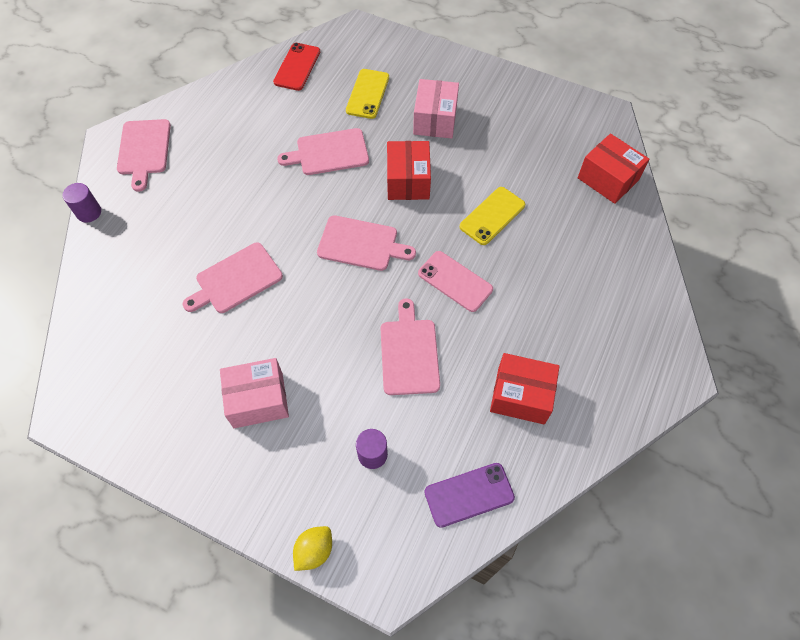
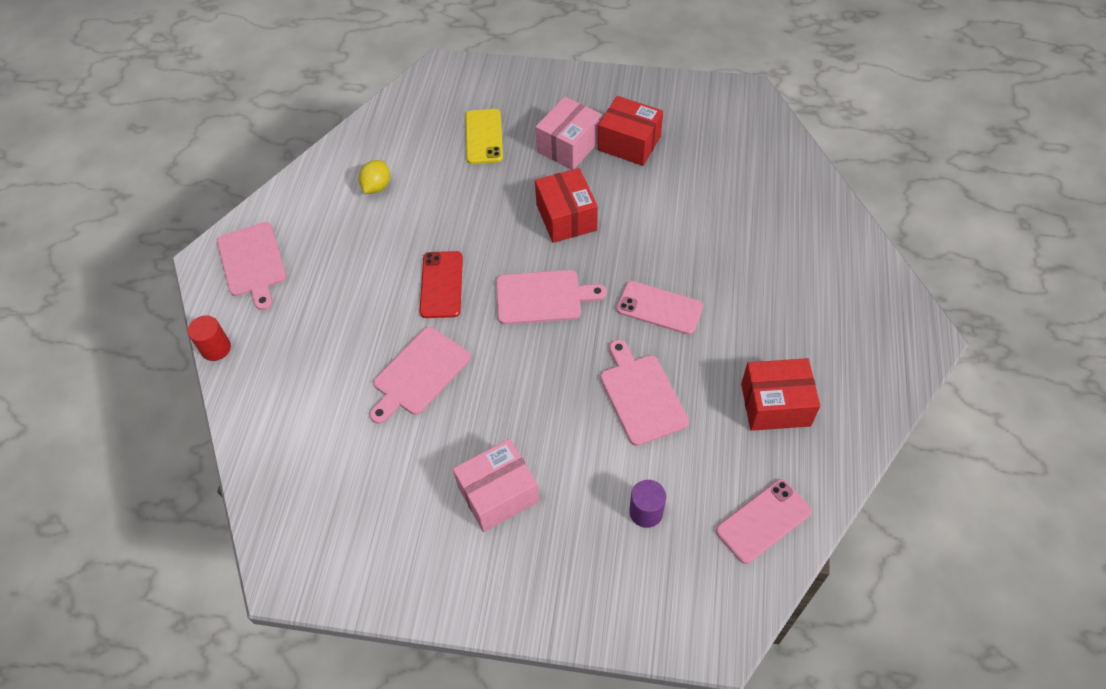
camera: 15 degrees left, 5 degrees down
purple cylinder [63,183,101,223] -> red cylinder [188,315,231,361]
red phone [273,43,320,91] -> red phone moved to [419,251,463,318]
pink cutting board [277,128,369,175] -> none
yellow lemon [293,526,332,571] -> yellow lemon moved to [359,160,390,194]
pink box [413,79,459,139] -> pink box turned 45 degrees clockwise [536,97,602,170]
purple phone [424,463,515,528] -> pink phone [716,479,812,564]
yellow phone [460,187,525,245] -> none
red box [578,133,649,204] -> red box moved to [598,96,663,166]

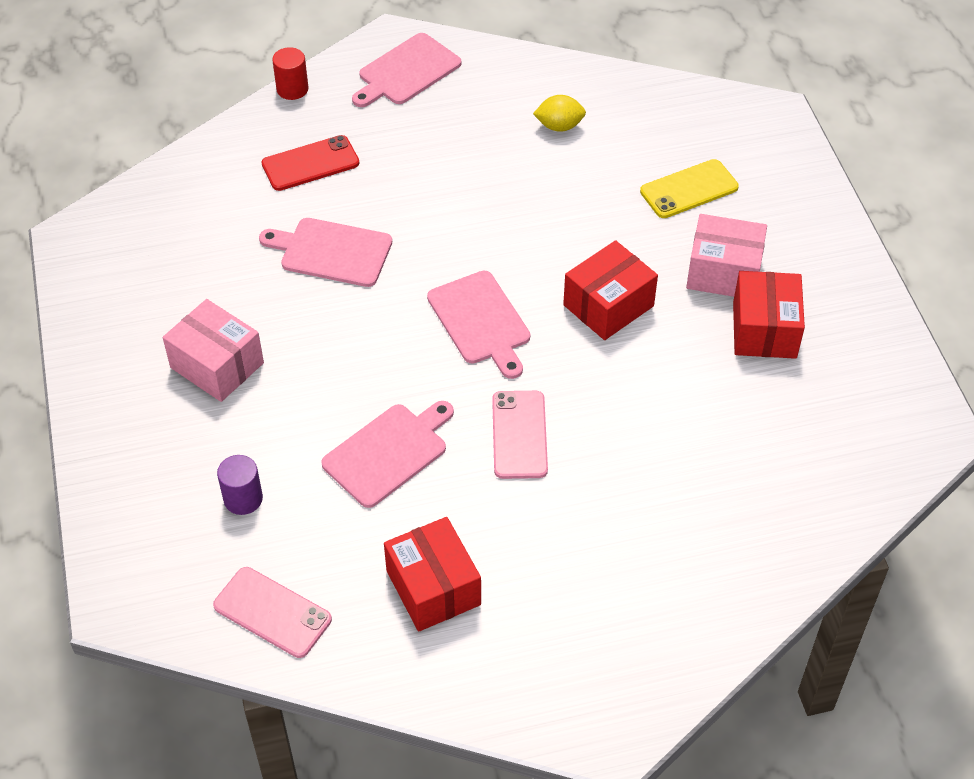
camera: 65 degrees right, 5 degrees down
red phone [419,251,463,318] -> red phone moved to [262,135,359,191]

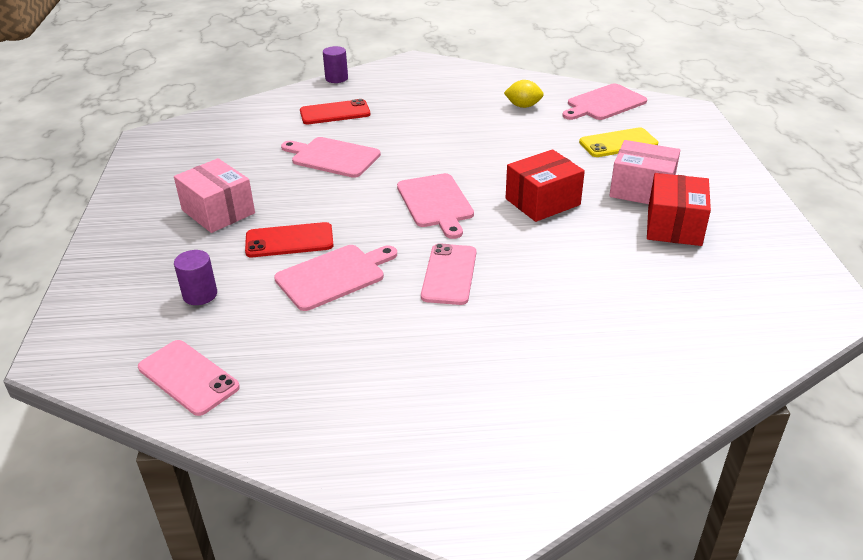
camera: 10 degrees right, 15 degrees down
red cylinder [272,47,309,100] -> purple cylinder [323,46,348,83]
pink cutting board [352,33,462,107] -> pink cutting board moved to [562,83,647,120]
red box [384,517,481,632] -> none
none -> red phone [245,222,334,257]

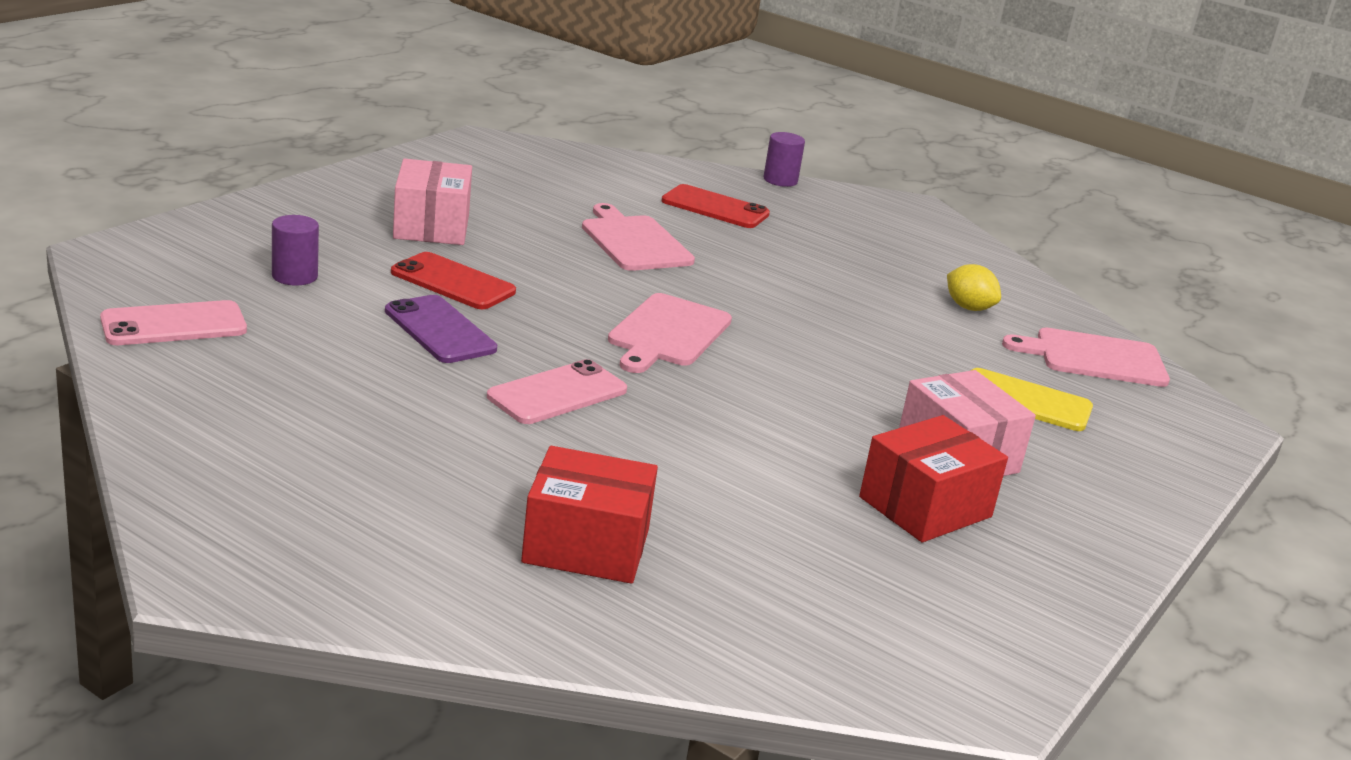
camera: 35 degrees right, 10 degrees down
pink phone [138,340,240,416] -> pink phone turned 75 degrees clockwise [100,300,247,345]
pink cutting board [274,245,397,311] -> purple phone [385,295,497,363]
red box [506,149,585,222] -> red box moved to [521,446,658,584]

